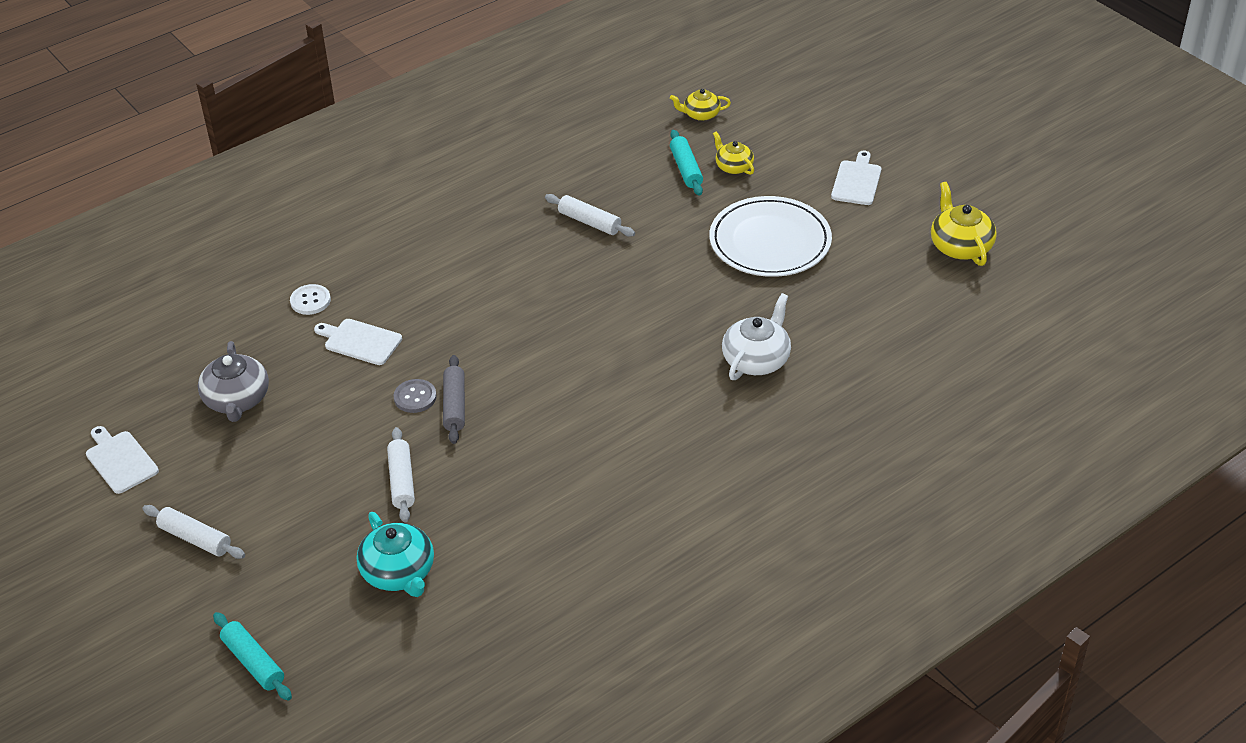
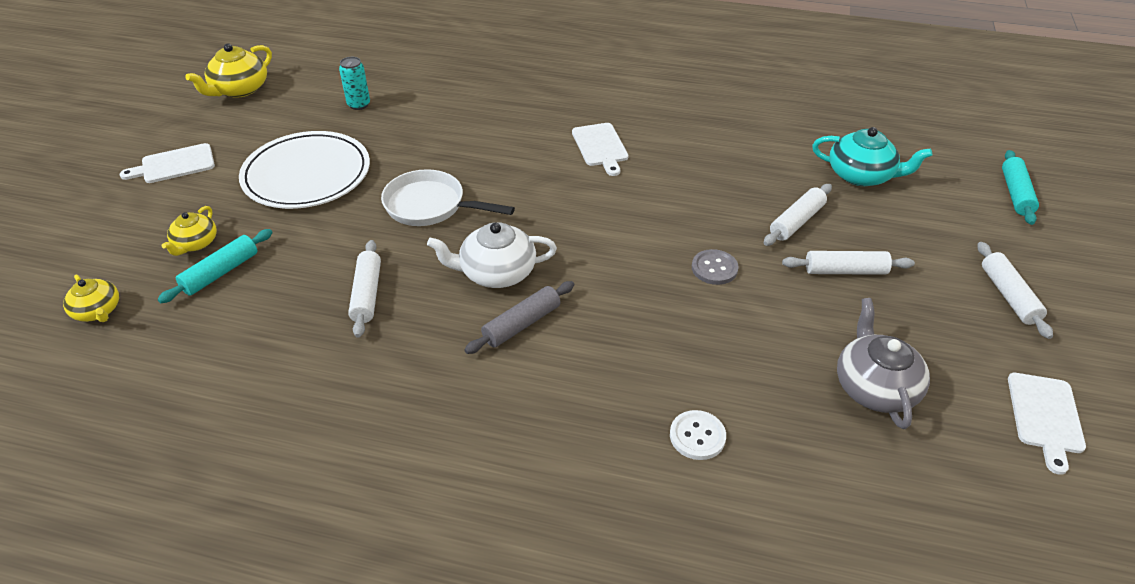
camera: 130 degrees left, 0 degrees up
grey teapot [198,341,269,422] -> grey teapot turned 45 degrees counterclockwise [837,298,930,429]
white cutting board [314,319,402,365] -> white cutting board moved to [572,123,629,176]
turquoise teapot [357,512,434,597] -> turquoise teapot turned 90 degrees clockwise [812,127,932,186]
grey rolling pin [443,355,465,444] -> grey rolling pin moved to [464,281,574,354]
white teapot [722,293,791,380] -> white teapot moved to [427,222,557,288]
none -> turquoise can [339,57,370,110]
none -> white pan [381,169,515,226]
none -> white rolling pin [782,251,915,275]

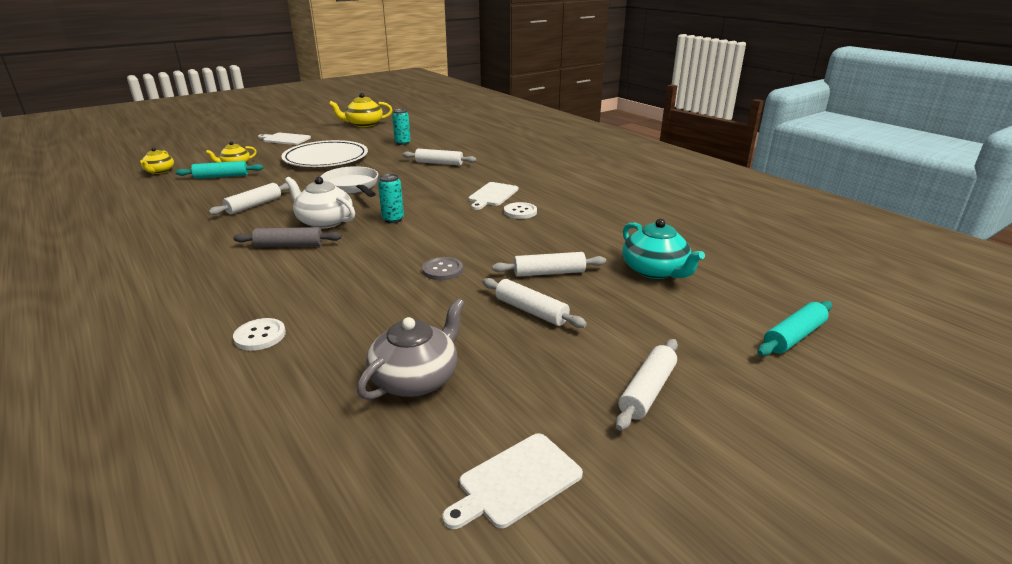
camera: 40 degrees right, 15 degrees down
none -> turquoise can [378,174,404,223]
none -> white rolling pin [402,149,476,166]
none -> white button [504,202,537,219]

